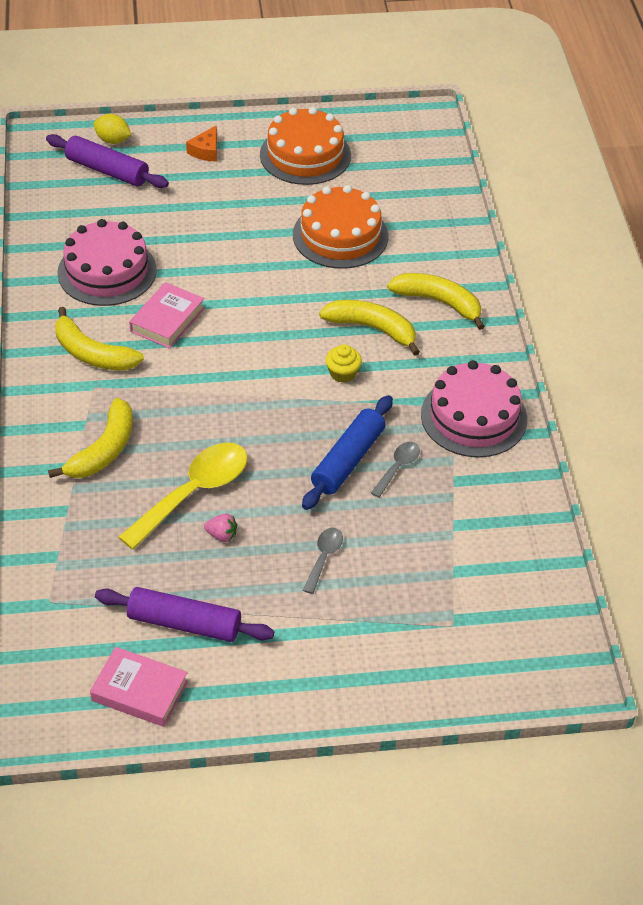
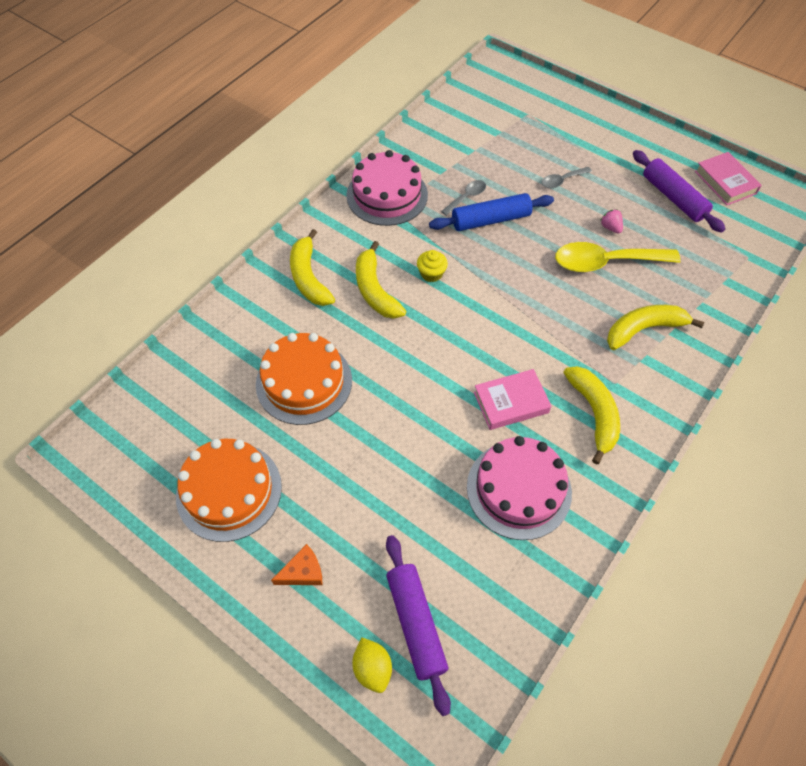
camera: 135 degrees left, 10 degrees up
grey spoon [371,442,420,498] -> grey spoon turned 150 degrees clockwise [441,180,486,216]

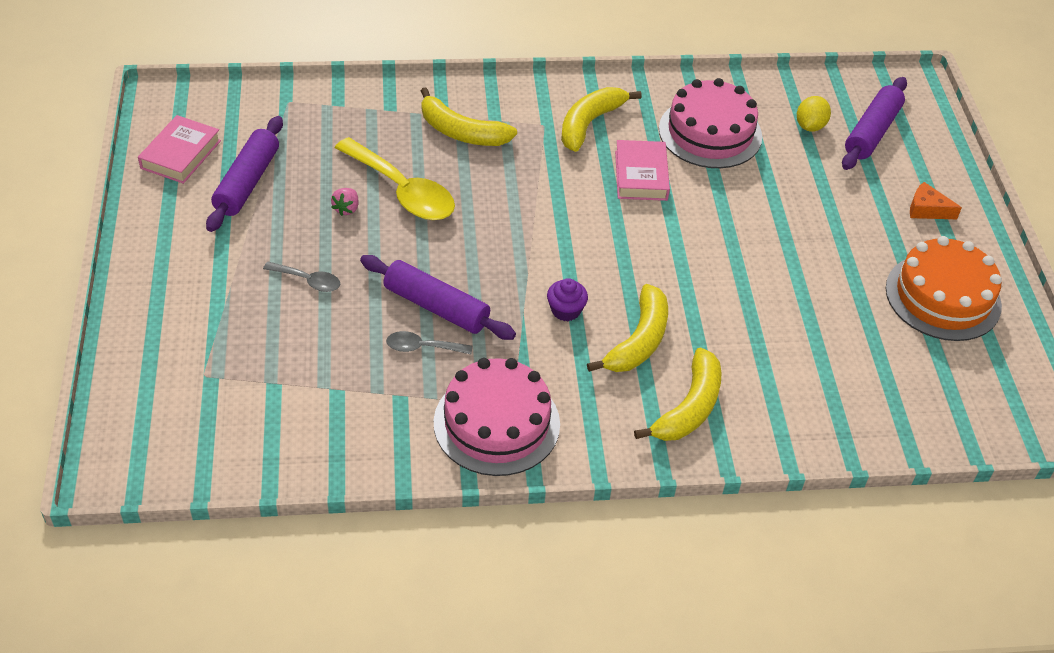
camera: 135 degrees left, 10 degrees down
orange cake [256,333,352,425] -> none
yellow lemon [352,638,392,693] -> yellow lemon moved to [797,96,831,132]
yellow cupcake [417,250,448,282] -> purple cupcake [547,278,588,321]
blue rolling pin [429,193,554,231] -> purple rolling pin [360,255,516,340]
pink book [474,369,551,430] -> pink book turned 60 degrees clockwise [615,140,670,201]

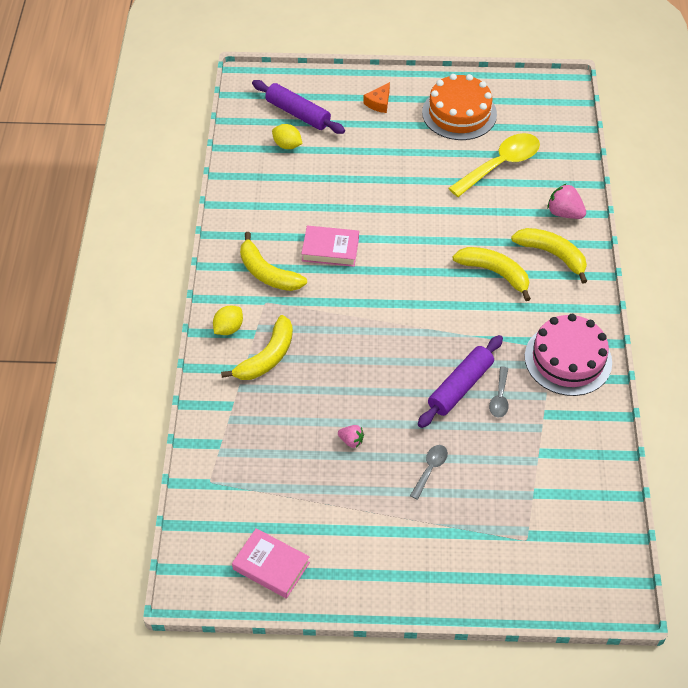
camera: 80 degrees left, 5 degrees up
purple rolling pin [206,116,283,232] -> none
yellow spoon [335,137,455,220] -> yellow spoon moved to [448,133,540,197]
purple cupcake [547,278,588,321] -> none
pink cake [659,78,762,168] -> none
none -> yellow lemon [213,306,243,335]
none -> pink strawberry [547,183,586,219]

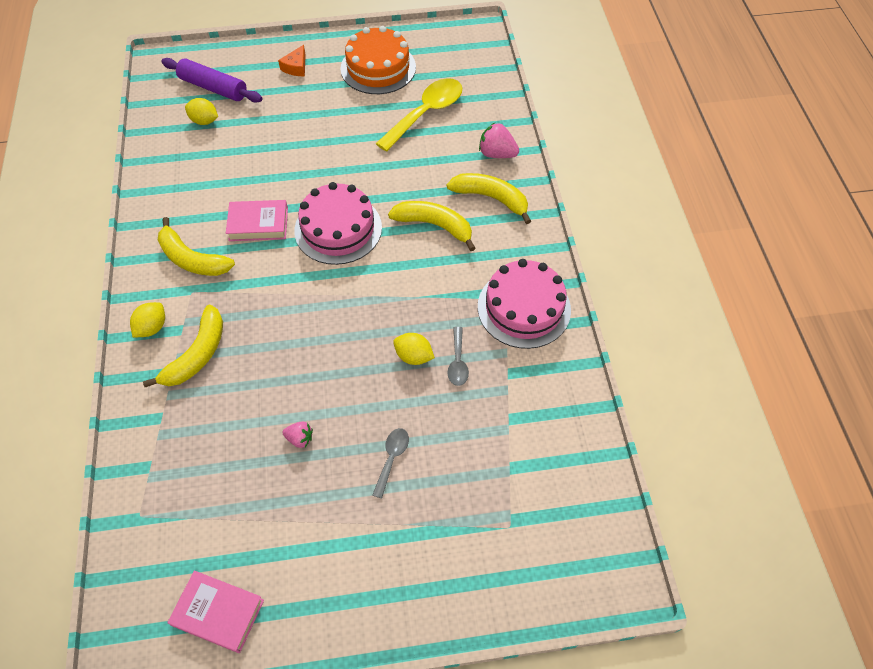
camera: 10 degrees left, 5 degrees up
purple rolling pin [418,335,503,428] -> yellow lemon [393,333,435,365]
none -> pink cake [294,182,382,265]

